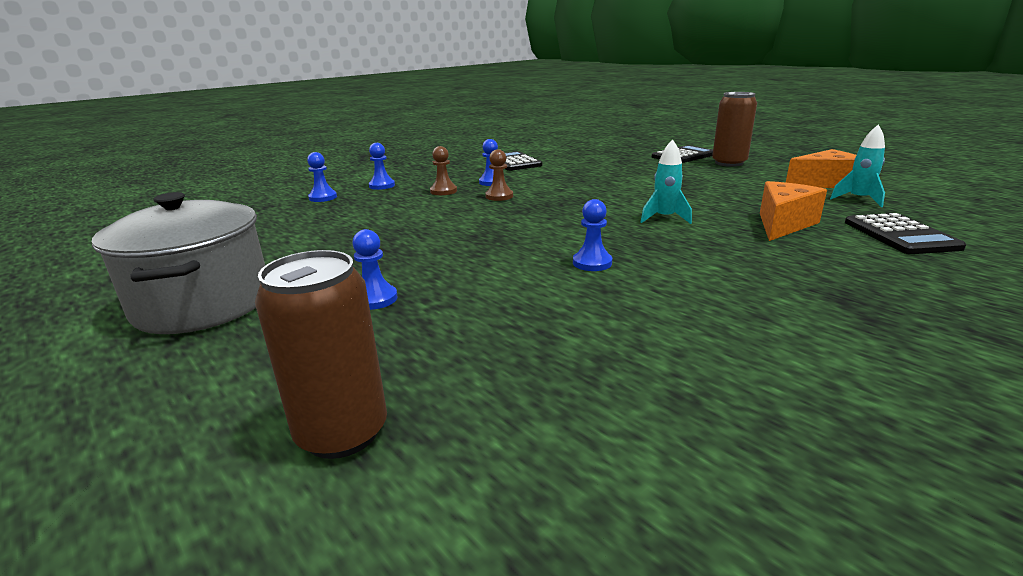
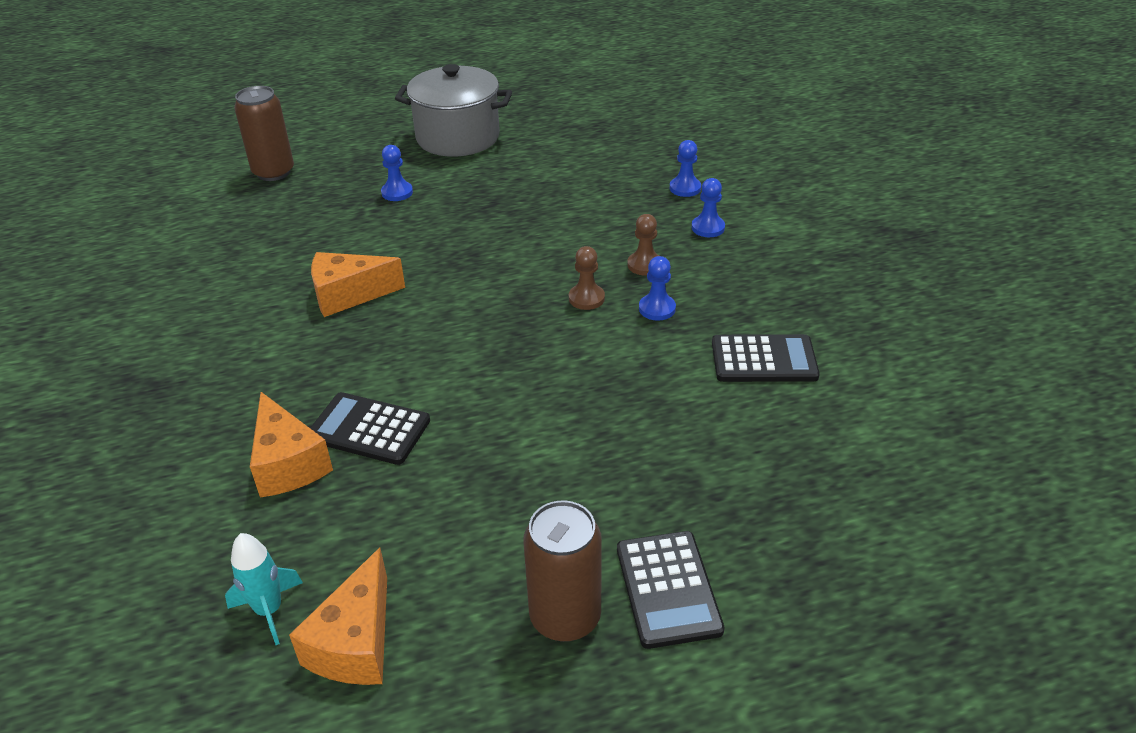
camera: 115 degrees right, 15 degrees up
blue pawn [573,199,612,271] -> orange cheese [311,252,405,317]
turquoise rocket [641,139,692,224] -> none
black calculator [845,213,966,254] -> black calculator moved to [310,392,430,465]

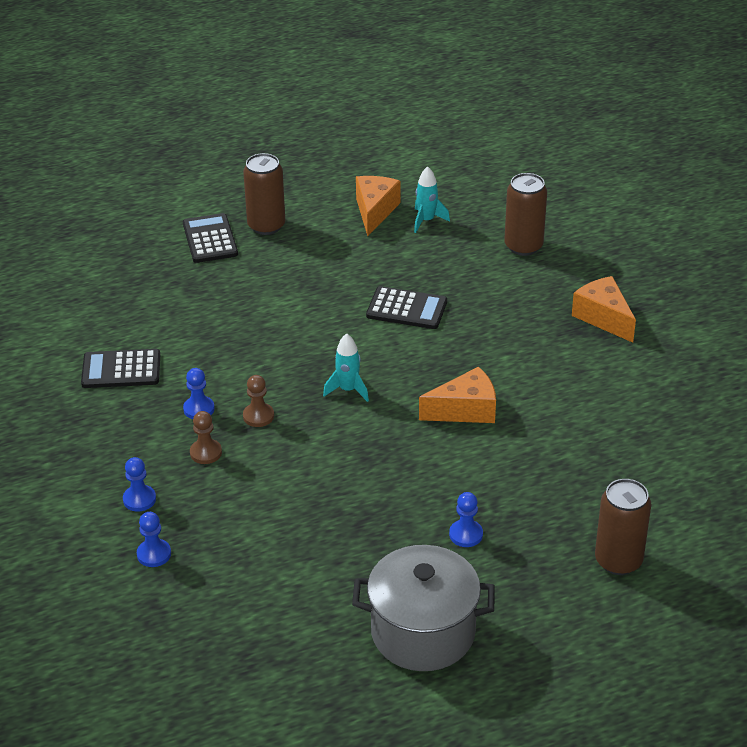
camera: 175 degrees right, 0 degrees up
orange cheese [250,392,333,497] -> orange cheese moved to [572,276,636,343]
none -> turquoise rocket [323,333,369,402]
none -> brown can [504,173,547,256]

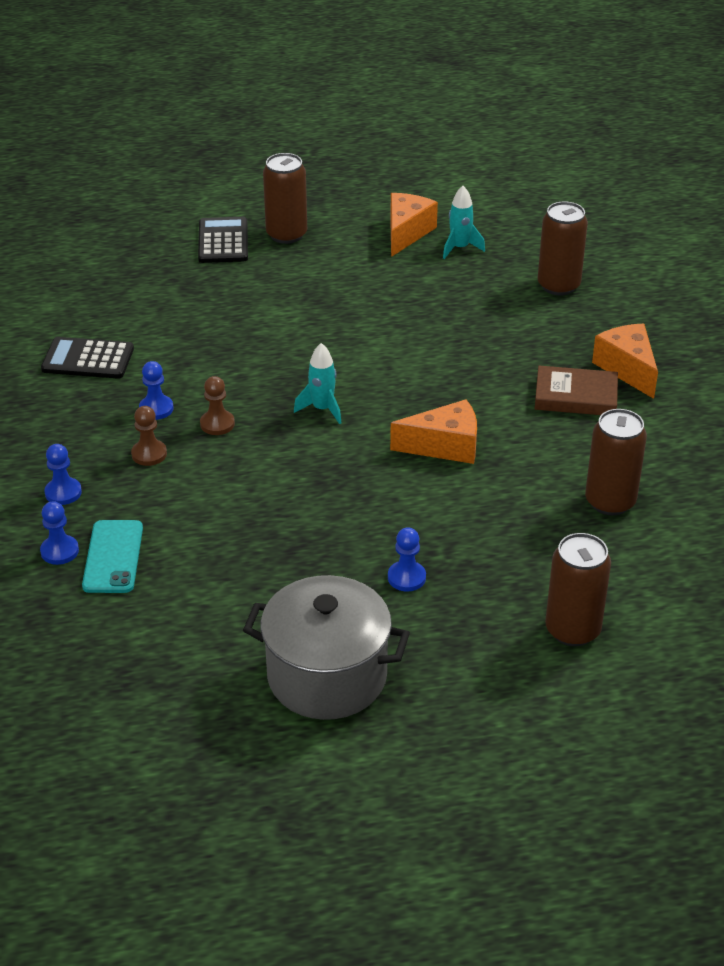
camera: 10 degrees right, 0 degrees up
black calculator [366,286,447,329] -> none
none -> turquoise phone [82,520,143,593]
none -> brown book [535,366,618,415]
none -> brown can [585,409,647,515]

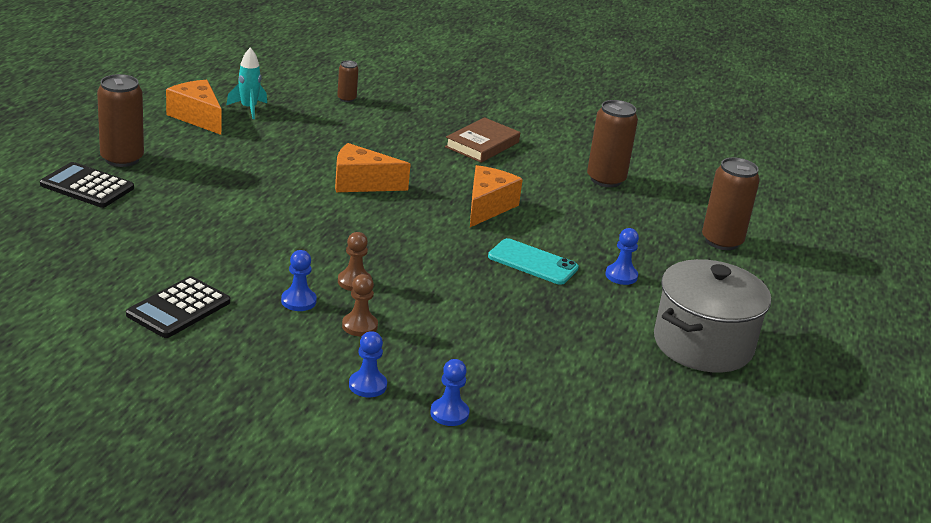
camera: 65 degrees left, 10 degrees down
turquoise phone [82,520,143,593] -> turquoise phone moved to [488,238,579,285]
turquoise rocket [294,343,341,424] -> none
brown can [538,202,588,295] -> brown can [337,60,359,102], size x0.51
orange cheese [592,324,658,399] -> orange cheese moved to [335,143,411,192]

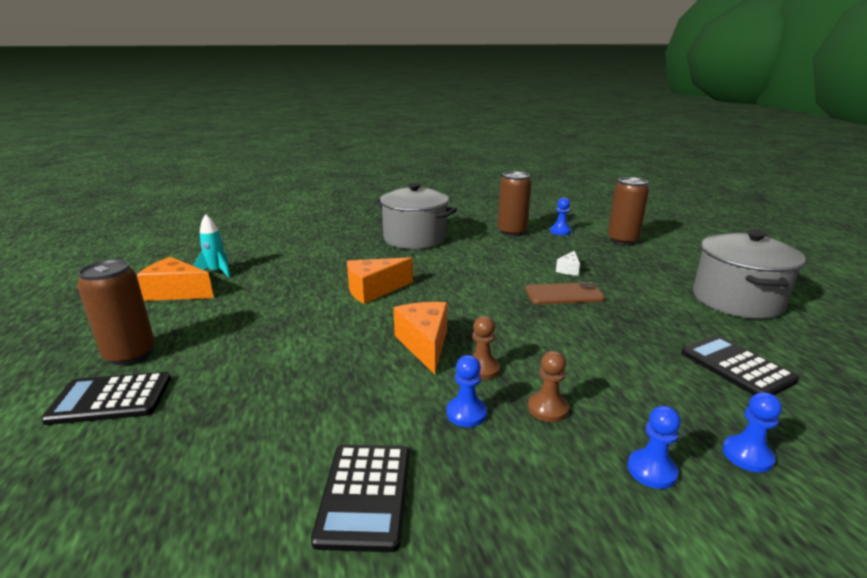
camera: 30 degrees left, 5 degrees down
brown can [337,60,359,102] -> none
brown book [445,117,520,163] -> grey pot [374,183,457,249]
orange cheese [470,165,523,227] -> orange cheese moved to [394,302,447,375]
turquoise phone [488,238,579,285] -> brown phone [525,282,605,304]
blue pawn [606,228,639,285] -> blue pawn moved to [550,197,572,235]
none -> white cheese [556,251,580,276]
none -> black calculator [681,335,799,395]

